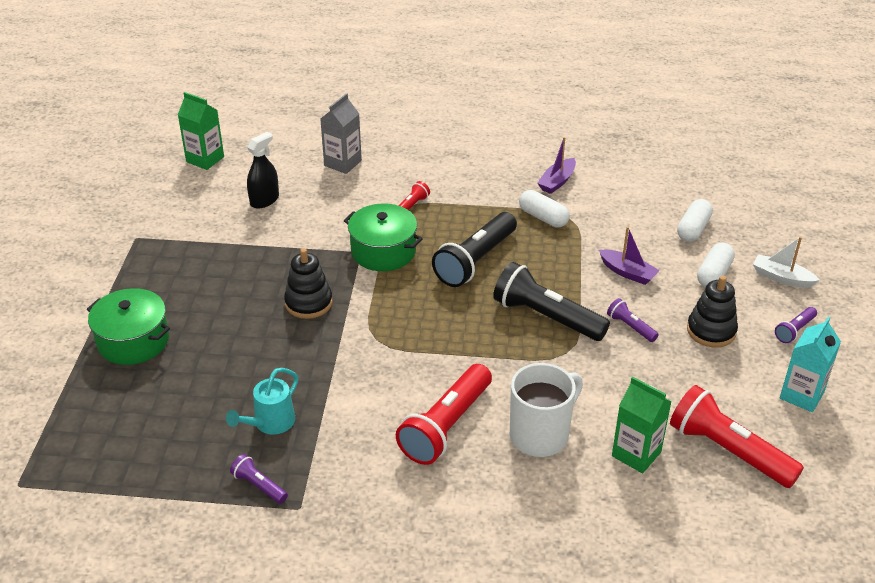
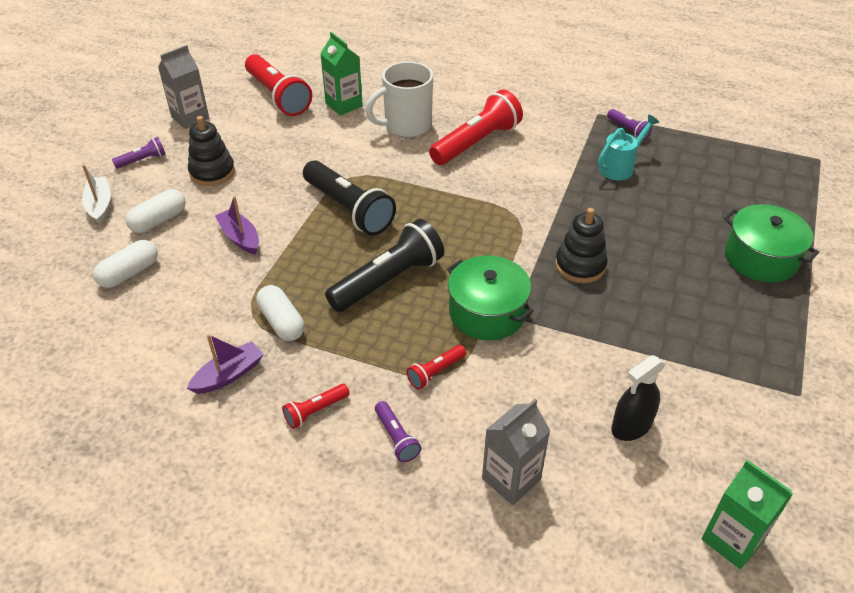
camera: 165 degrees left, 5 degrees up
purple flashlight [607,298,659,342] -> purple flashlight moved to [375,401,421,462]
white boat [753,237,820,288] -> white boat turned 150 degrees counterclockwise [82,164,111,224]
turquoise carton [780,317,841,412] -> grey carton [158,45,209,129]
none -> red flashlight [282,384,350,429]

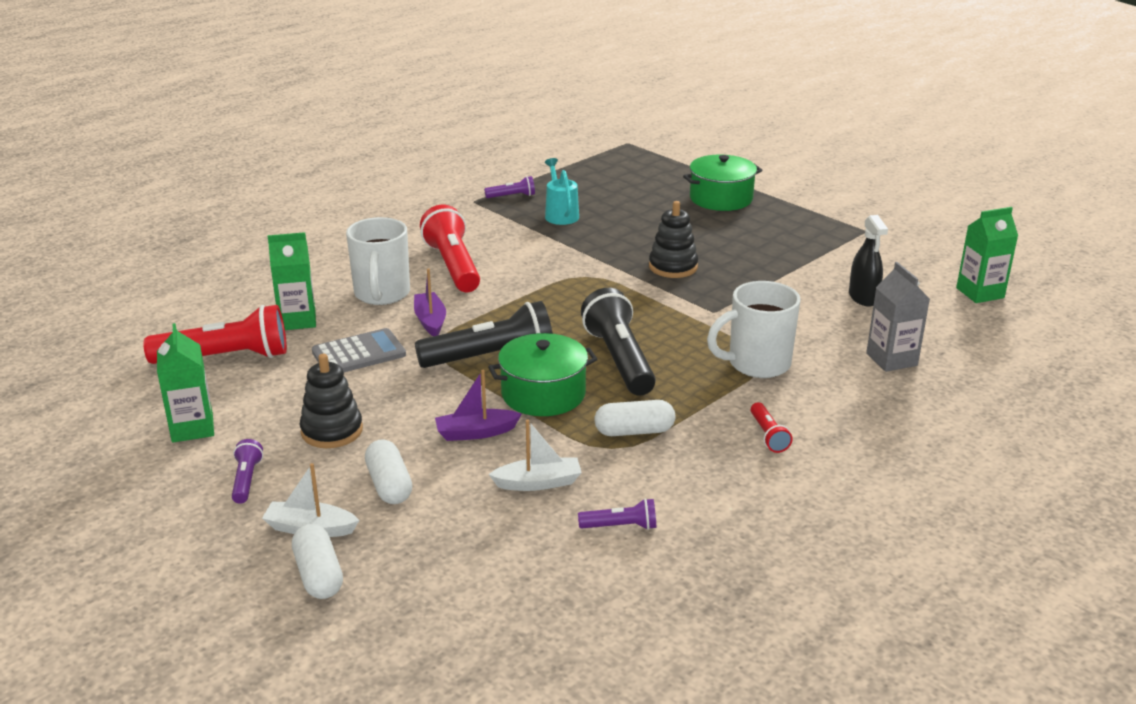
camera: 65 degrees left, 15 degrees down
white capsule [93,240,158,288] -> white capsule moved to [292,524,343,599]
grey carton [158,45,209,129] -> green carton [157,323,214,443]
purple boat [187,334,264,394] -> purple boat moved to [414,268,446,336]
purple flashlight [375,401,421,462] -> purple flashlight moved to [578,498,656,530]
red flashlight [406,345,466,390] -> white mug [707,281,801,378]
green pot [447,255,534,340] -> green pot moved to [488,333,598,416]
none -> grey calculator [312,328,406,372]
none -> white boat [489,420,582,491]

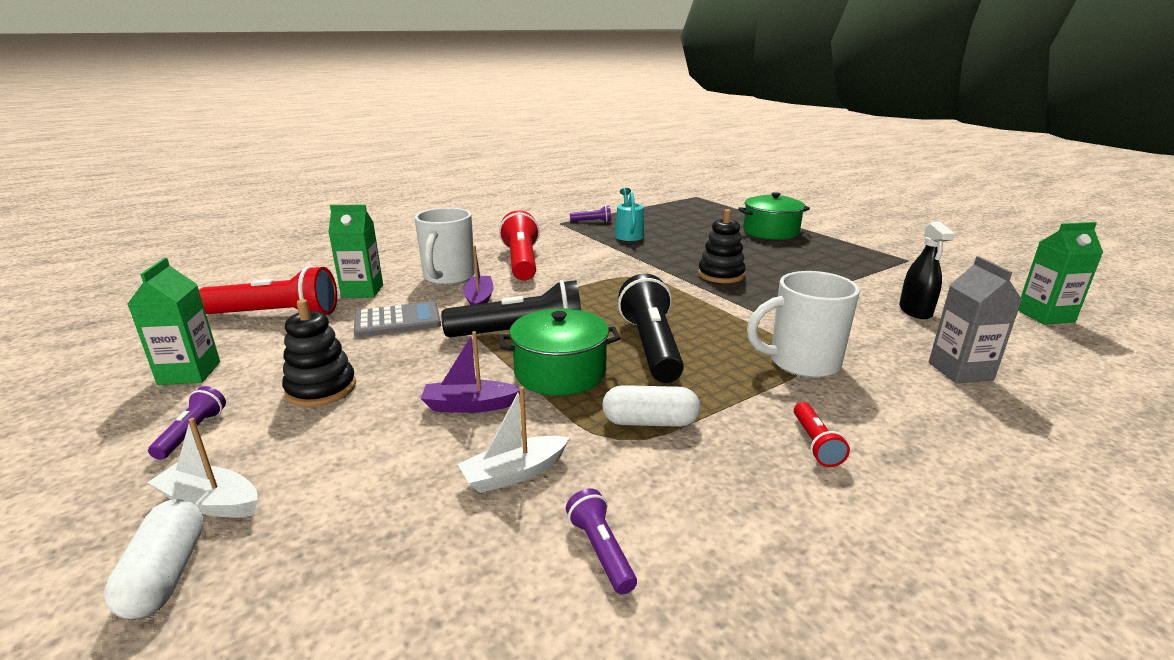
camera: 10 degrees right, 5 degrees down
white capsule [365,439,412,504] -> none
white boat [489,420,582,491] -> white boat turned 150 degrees clockwise [458,386,570,493]
purple flashlight [578,498,656,530] -> purple flashlight turned 120 degrees counterclockwise [566,489,637,595]

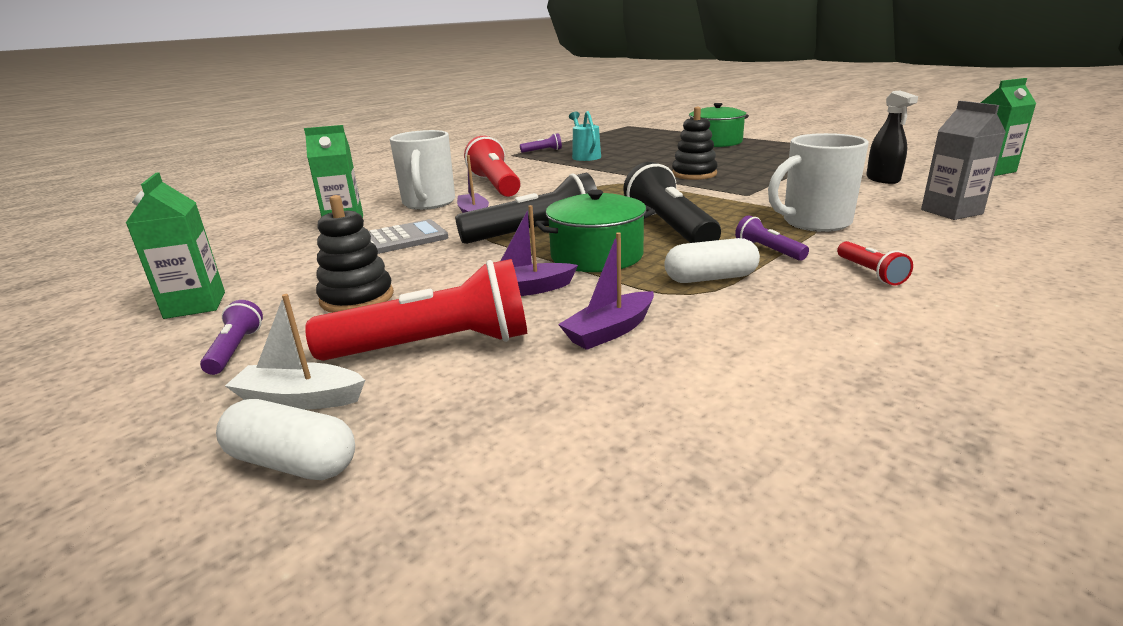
camera: 10 degrees left, 0 degrees up
white capsule [104,499,204,619] -> white capsule turned 45 degrees counterclockwise [216,399,355,480]
red flashlight [199,266,337,315] -> red flashlight moved to [305,259,527,361]
white boat [458,386,570,493] -> purple boat [558,232,654,350]
purple flashlight [566,489,637,595] -> purple flashlight moved to [735,215,809,261]

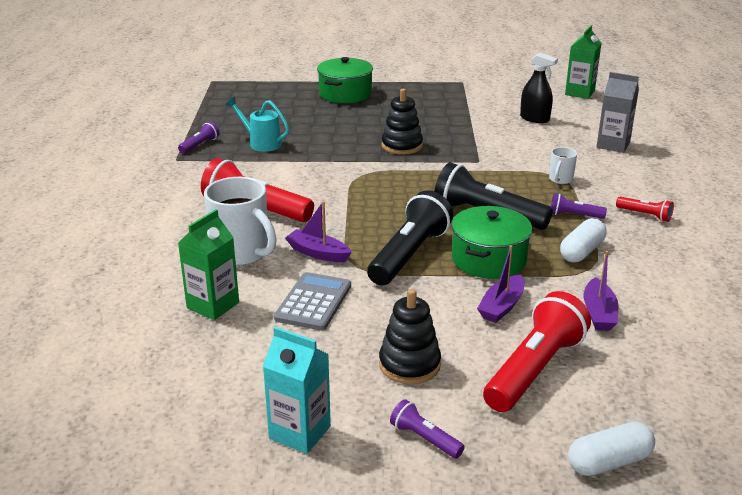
camera: 45 degrees left, 5 degrees up
green carton [126,172,225,319] -> turquoise carton [263,327,331,454]
white boat [225,294,365,410] -> none
white mug [768,133,869,232] -> white mug [549,147,577,184], size x0.49

